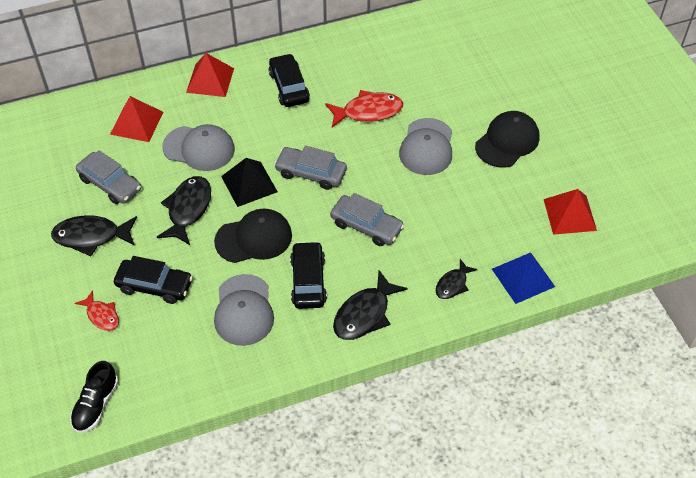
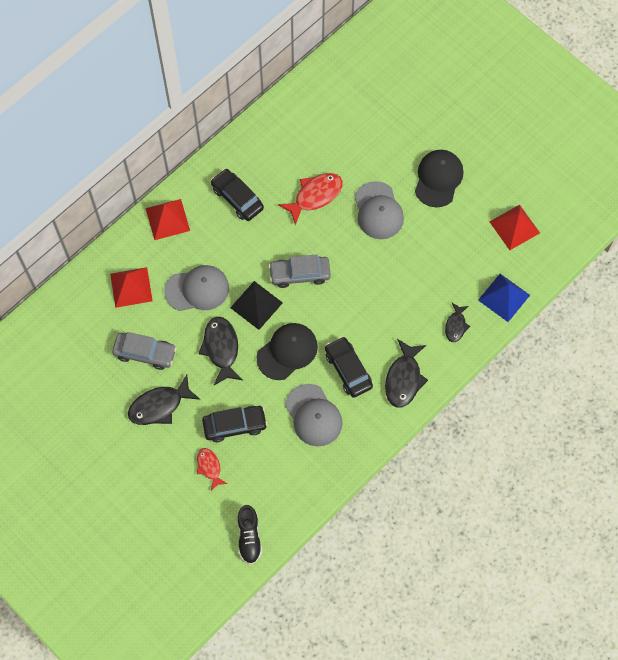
camera: 25 degrees left, 15 degrees up
red fish [75,290,119,331] -> red fish turned 135 degrees counterclockwise [197,448,228,491]
grey car [330,193,404,246] -> none

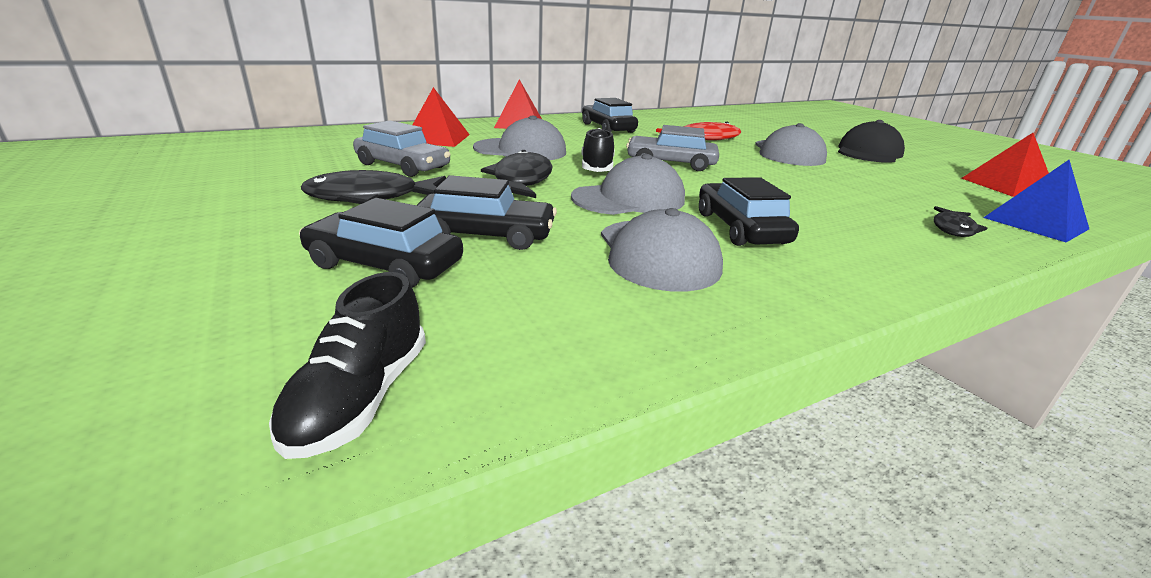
camera: 15 degrees right, 40 degrees down
red fish [197,448,228,491] -> black car [299,198,463,288]
black pyramid [230,281,283,330] -> black shoe [581,128,615,172]
black cap [257,323,318,380] -> grey cap [571,154,685,215]
black fish [385,339,428,408] -> none

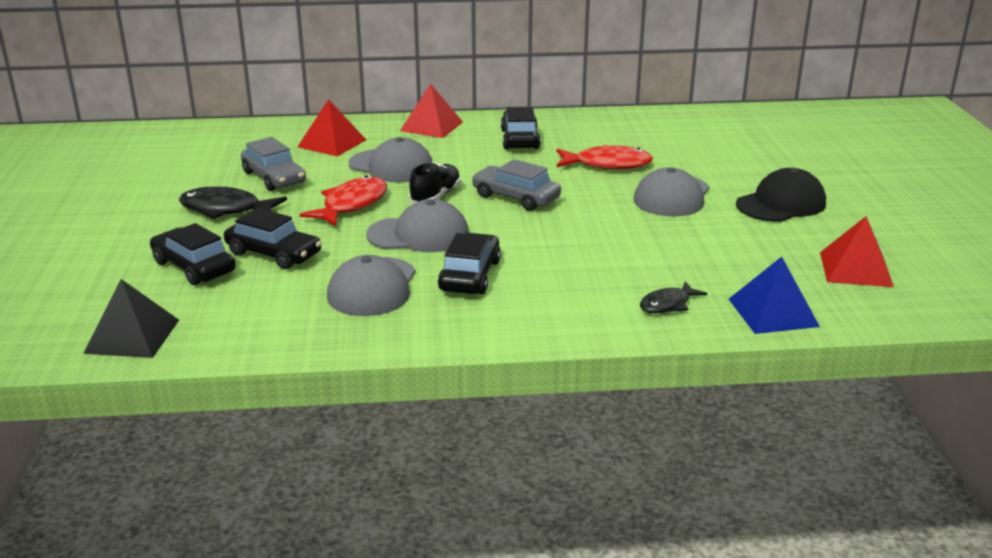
camera: 25 degrees right, 0 degrees up
black shoe [269,272,426,459] -> black pyramid [83,279,179,358]
black fish [481,150,553,198] -> red fish [299,175,387,226]

